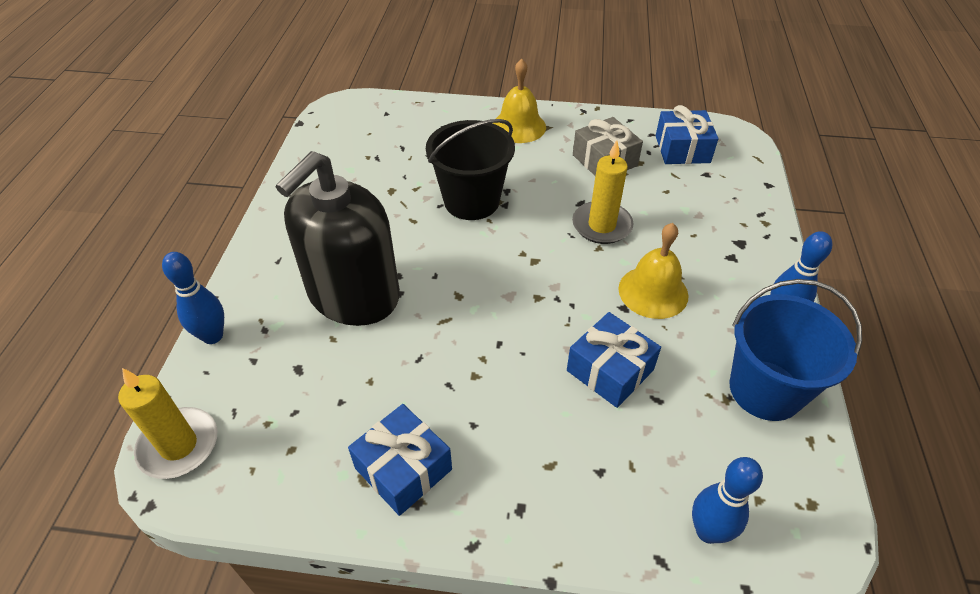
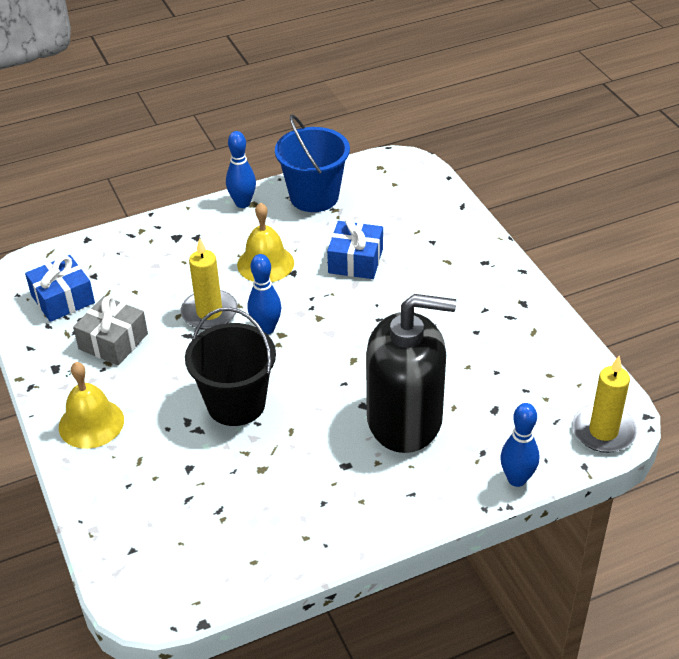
camera: 120 degrees left, 5 degrees down
blue gift [348,404,452,516] -> none
blue bowling pin [692,457,763,544] -> blue bowling pin moved to [248,254,282,334]

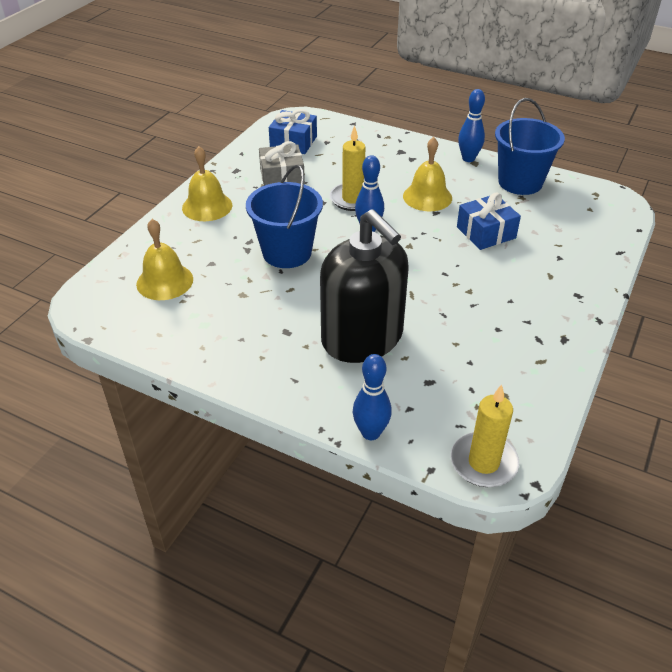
camera: 50 degrees right, 0 degrees up
black bucket [185,307,276,426] -> blue bucket [246,164,323,268]
none -> yellow bell [136,219,193,300]

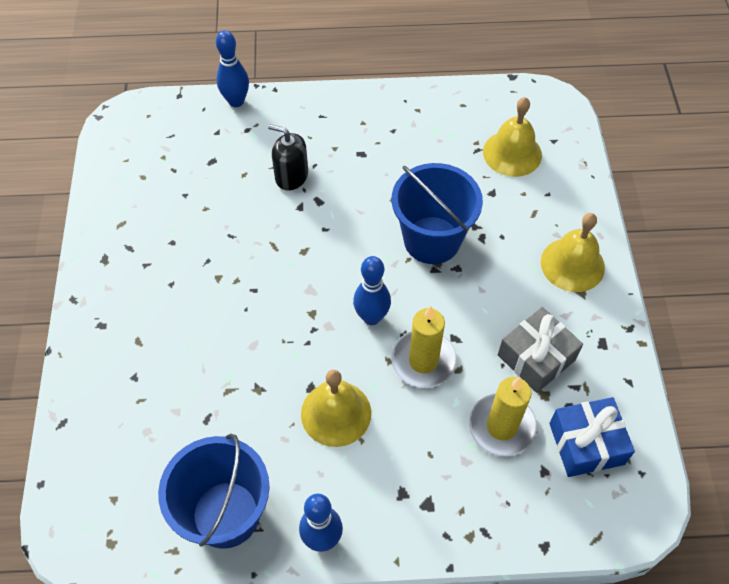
camera: 150 degrees right, 15 degrees up
black soap dispenser [320,209,409,363] -> black soap dispenser [268,124,308,190], size x0.46
yellow candle [450,384,519,487] -> yellow candle moved to [469,377,537,457]
blue gift [457,192,521,250] -> none

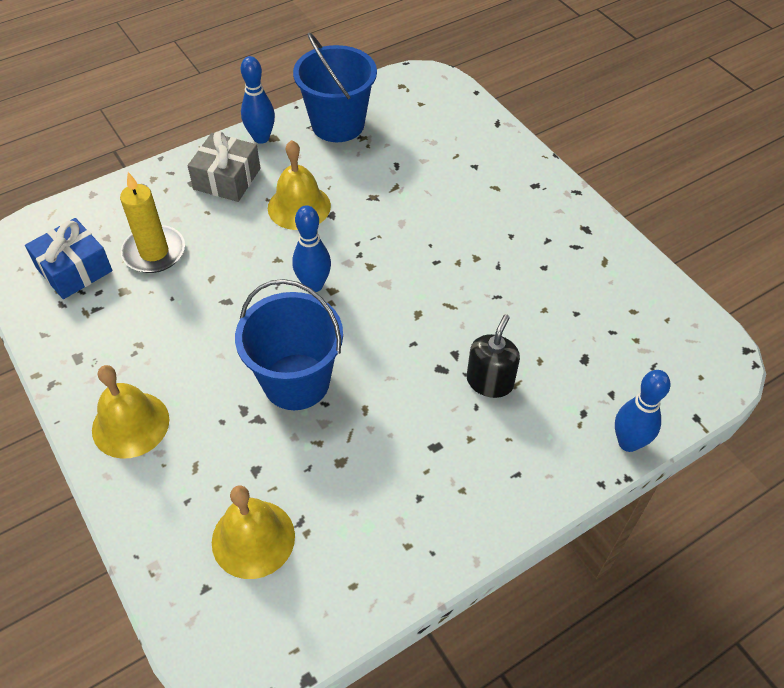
camera: 150 degrees right, 5 degrees down
black soap dispenser [268,124,308,190] -> black soap dispenser turned 60 degrees counterclockwise [467,314,520,398]
yellow candle [391,306,457,388] -> none
grey gift [498,307,583,393] -> grey gift moved to [188,131,260,202]

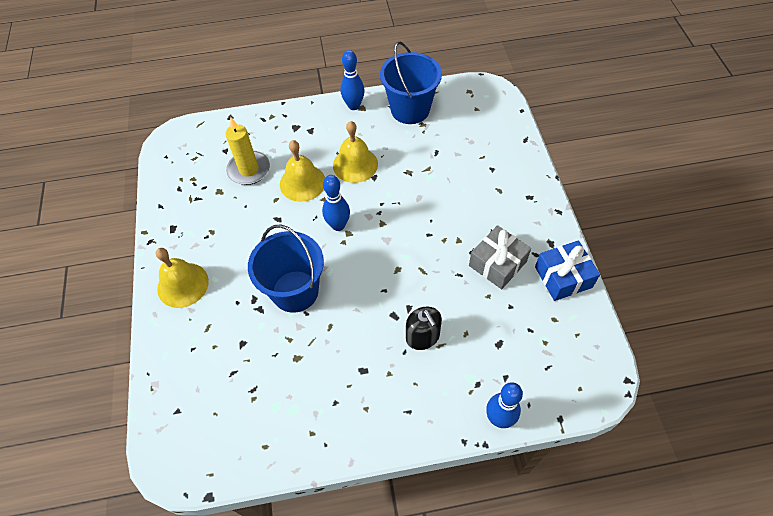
camera: 25 degrees right, 5 degrees up
blue gift [25,218,113,299] -> blue gift moved to [535,241,600,301]
grey gift [188,131,260,202] -> grey gift moved to [469,225,531,289]
yellow bell [212,485,295,579] -> yellow bell moved to [280,140,325,202]
black soap dispenser [467,314,520,398] -> black soap dispenser turned 105 degrees clockwise [406,307,442,350]

